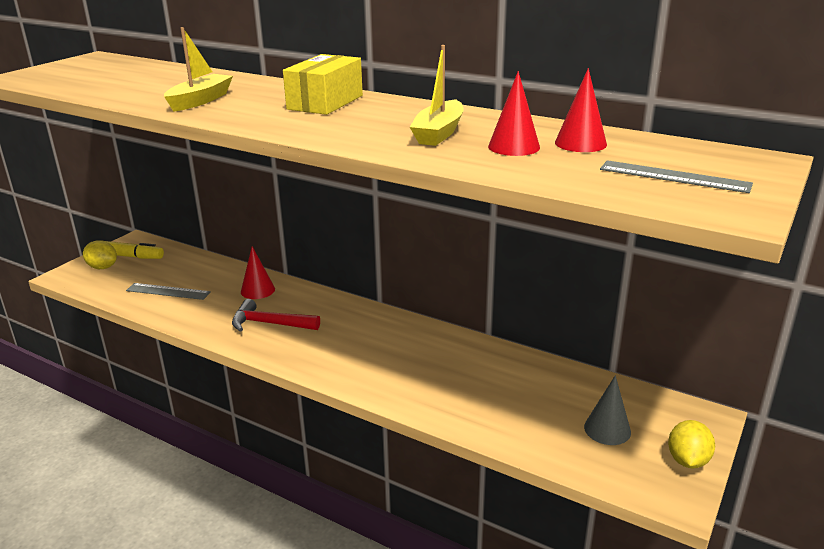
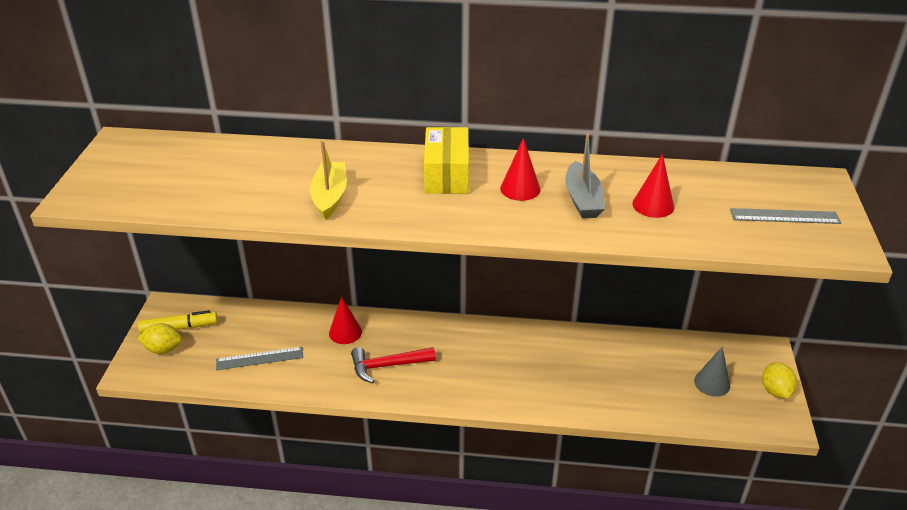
camera: 25 degrees left, 10 degrees up
yellow boat [410,45,463,146] -> grey boat [565,133,605,219]
red cone [555,68,607,152] -> red cone moved to [500,138,541,201]

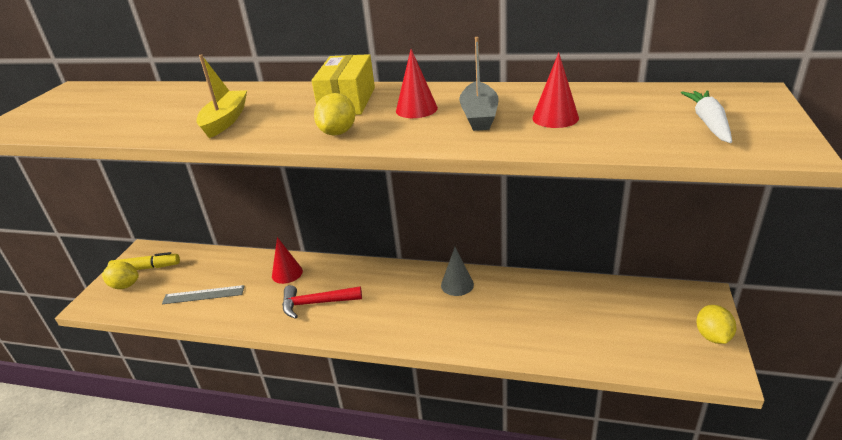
camera: 10 degrees right, 5 degrees down
grey cone [694,347,730,397] -> grey cone moved to [441,247,474,296]
grey ruler [730,208,841,224] -> white carrot [681,90,732,143]
none -> yellow lemon [314,93,356,135]

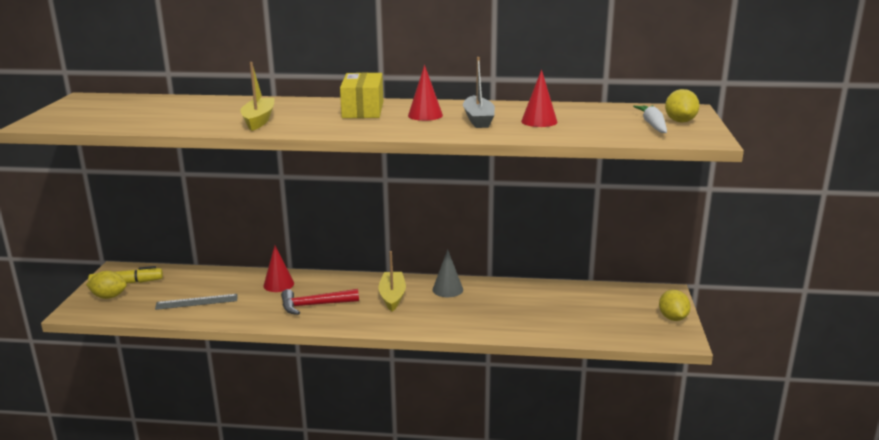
camera: 10 degrees left, 10 degrees down
yellow lemon [314,93,356,135] -> yellow lemon moved to [665,89,700,123]
none -> yellow boat [378,251,406,311]

